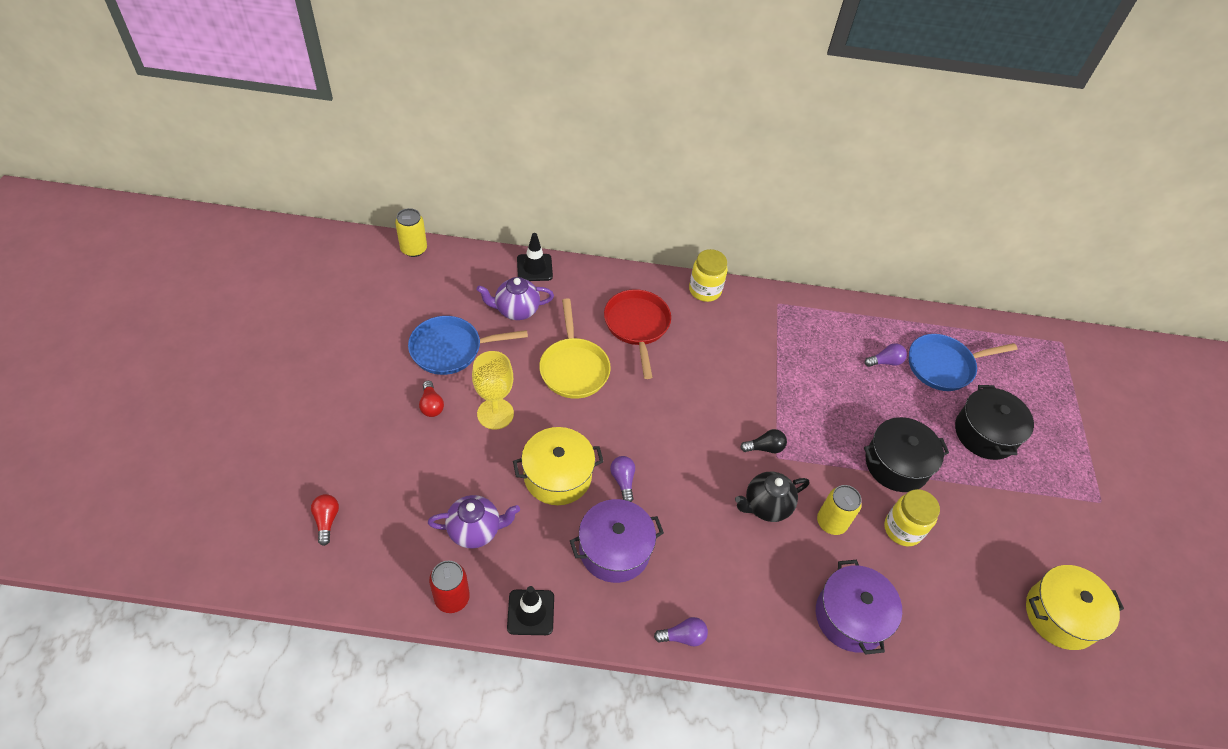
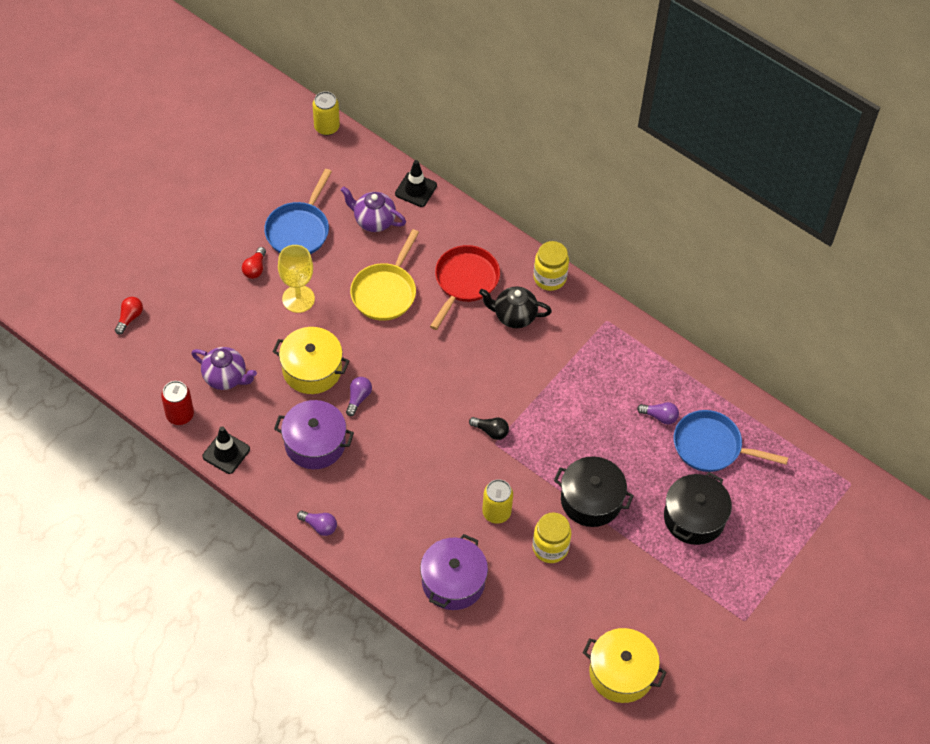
camera: 35 degrees right, 5 degrees up
blue pan [408,316,528,375] -> blue pan turned 90 degrees counterclockwise [264,169,332,254]
black teapot [735,472,809,522] -> black teapot moved to [479,286,552,328]

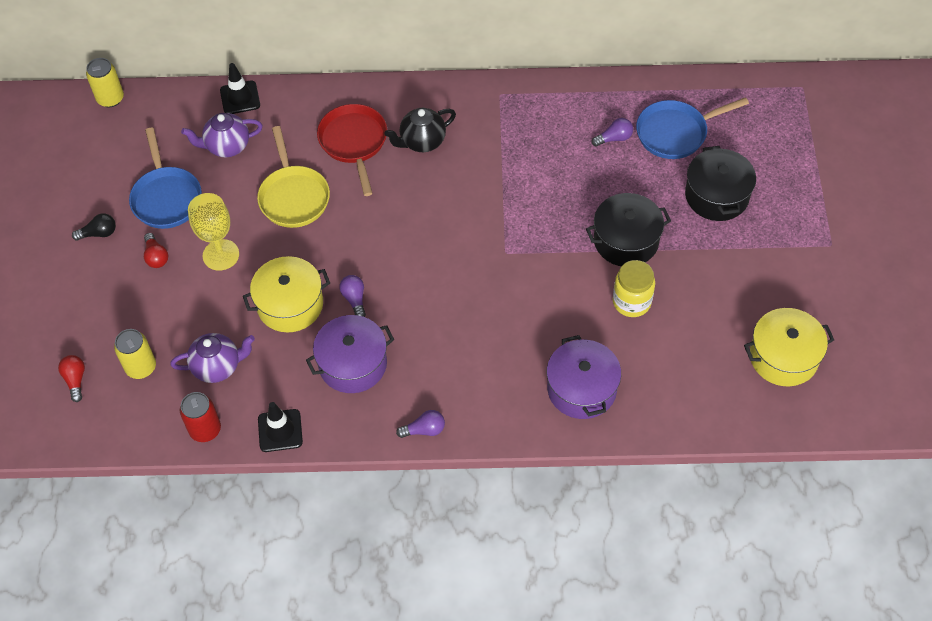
camera: 35 degrees left, 0 degrees up
black light bulb [469,417,509,440] -> black light bulb moved to [72,213,116,241]
yellow can [482,479,513,524] -> yellow can moved to [114,329,156,379]
yellow jar [533,241,569,291] -> none

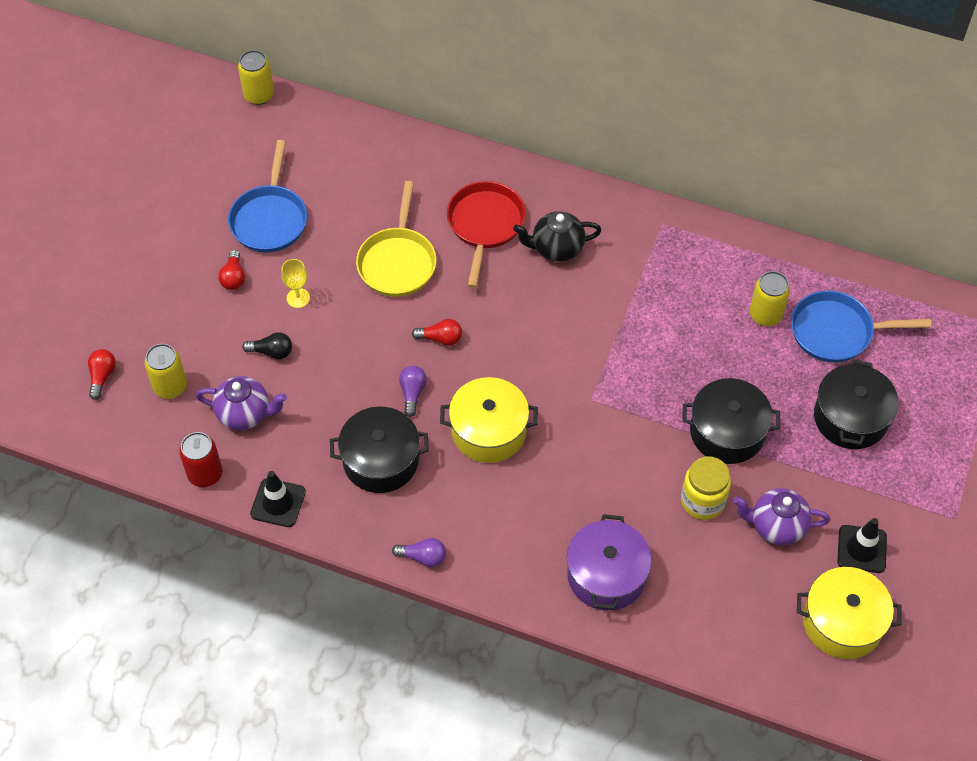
camera: 20 degrees right, 0 degrees up
black light bulb [72,213,116,241] -> black light bulb moved to [242,332,292,359]
purple teapot [181,113,263,157] -> purple teapot moved to [733,488,830,545]
yellow goblet [188,193,239,271] -> yellow goblet [281,259,310,308], size x0.59
black traffic cone [220,63,260,114] -> black traffic cone moved to [838,518,887,573]
yellow pot [243,256,330,332] -> yellow pot moved to [440,377,538,463]
purple pot [306,315,394,393] -> black pot [330,407,429,493]
purple light bulb [592,118,633,146] -> yellow can [750,271,790,326]
none -> red light bulb [412,319,462,346]

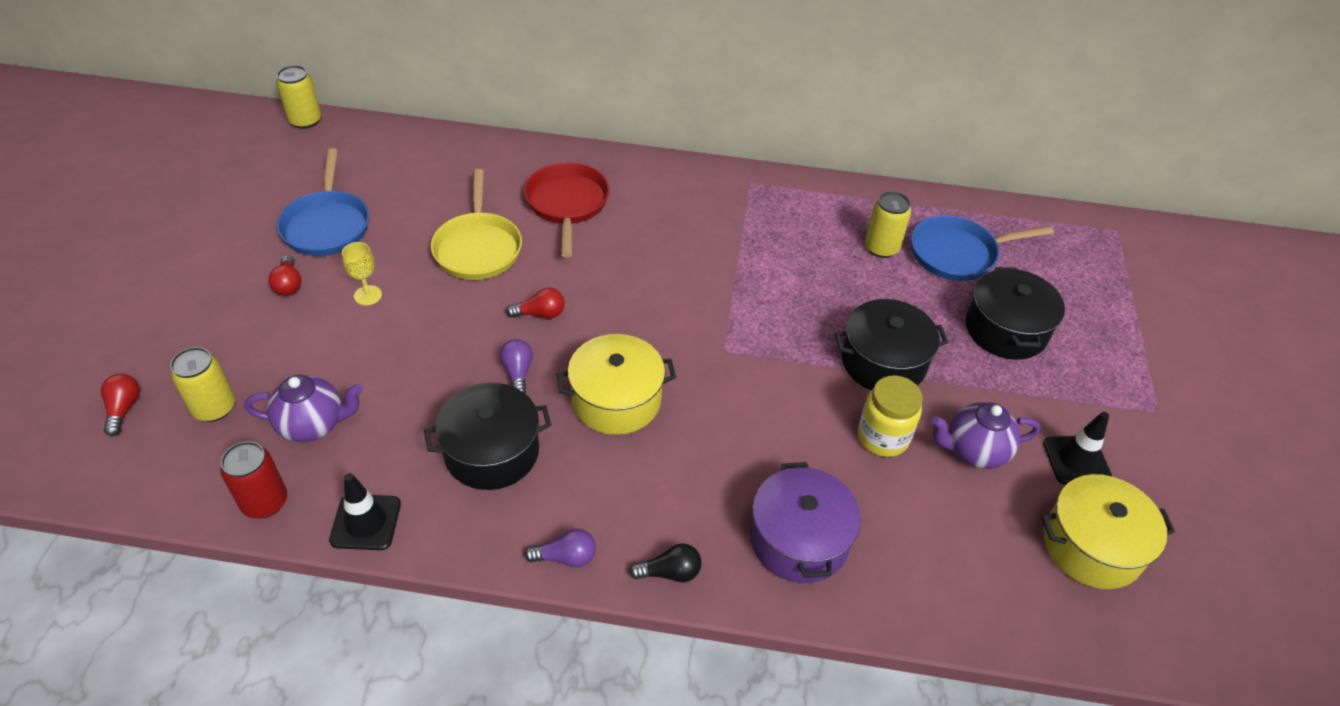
camera: 15 degrees left, 10 degrees down
black light bulb [242,332,292,359] -> black light bulb moved to [629,543,702,582]
black teapot [513,211,602,262] -> none

